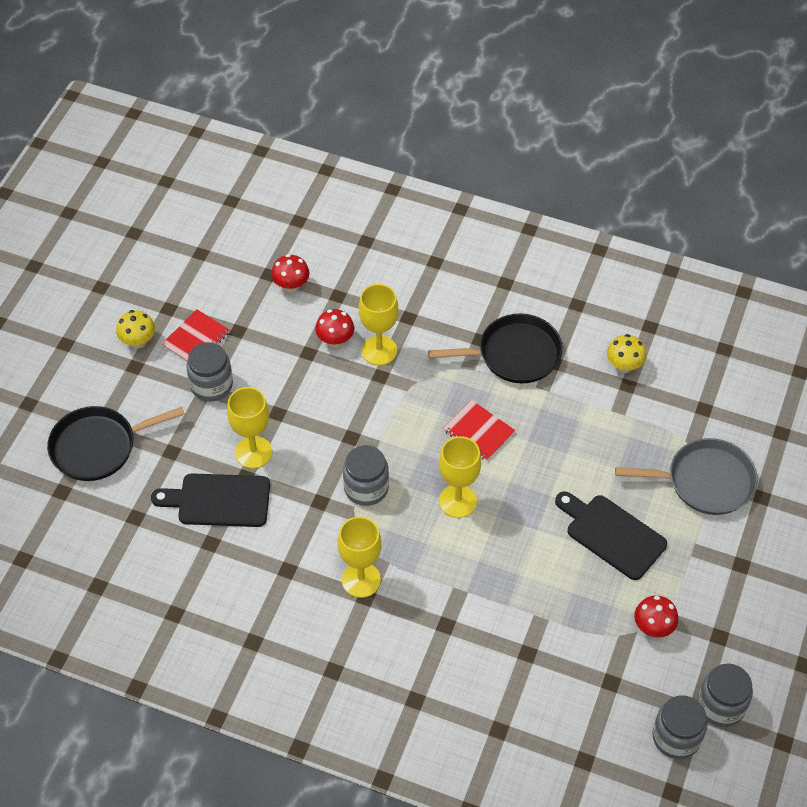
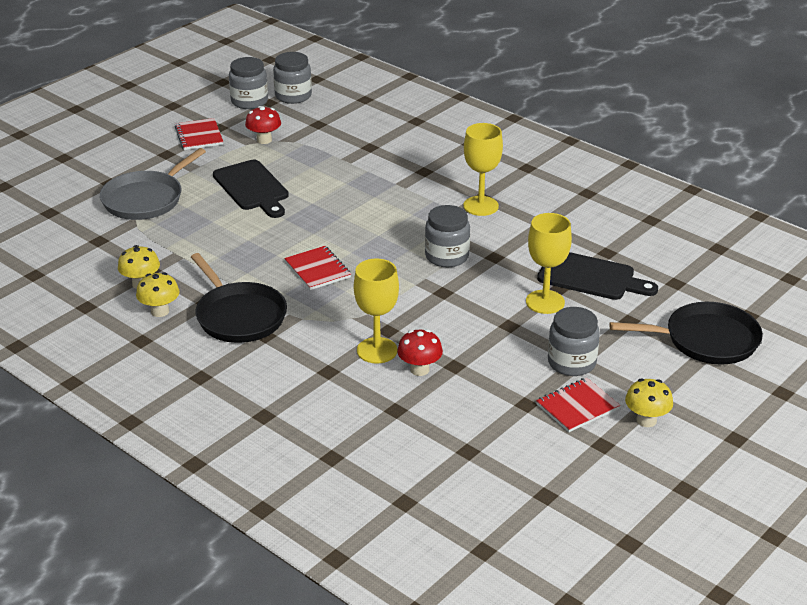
camera: 160 degrees left, 20 degrees down
red mushroom [271,254,309,292] -> none
black pan [428,314,563,383] -> black pan turned 135 degrees counterclockwise [191,253,287,343]
yellow goblet [439,436,481,518] -> none
grey pan [615,438,758,515] -> grey pan turned 75 degrees counterclockwise [100,148,206,220]
none -> yellow mushroom [136,272,179,317]
none -> red notebook [175,118,223,150]

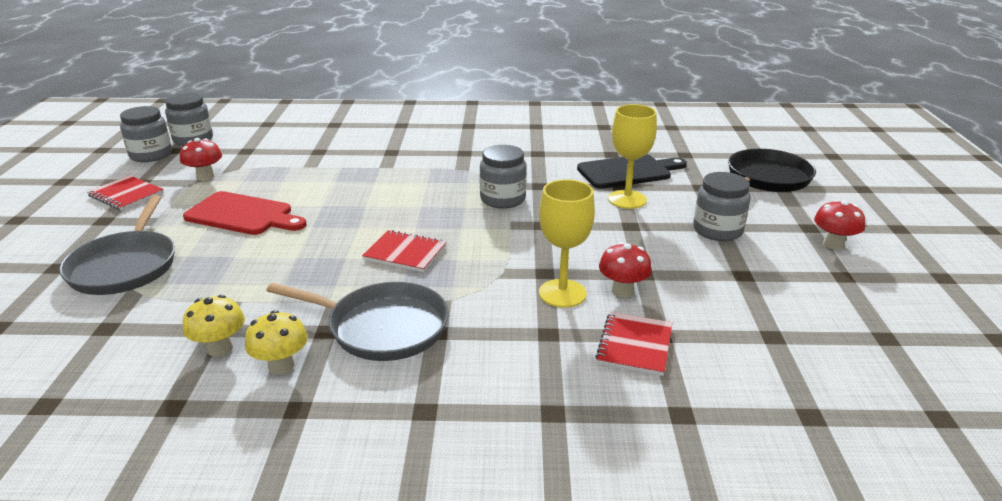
camera: 40 degrees left, 5 degrees down
black pan [191,253,287,343] -> grey pan [266,282,449,361]
black cutting board [213,160,289,218] -> red cutting board [183,191,306,235]
yellow goblet [463,123,503,216] -> none
red notebook [536,378,620,432] -> red notebook moved to [595,312,672,376]
yellow mushroom [625,379,673,427] -> red mushroom [814,200,865,250]

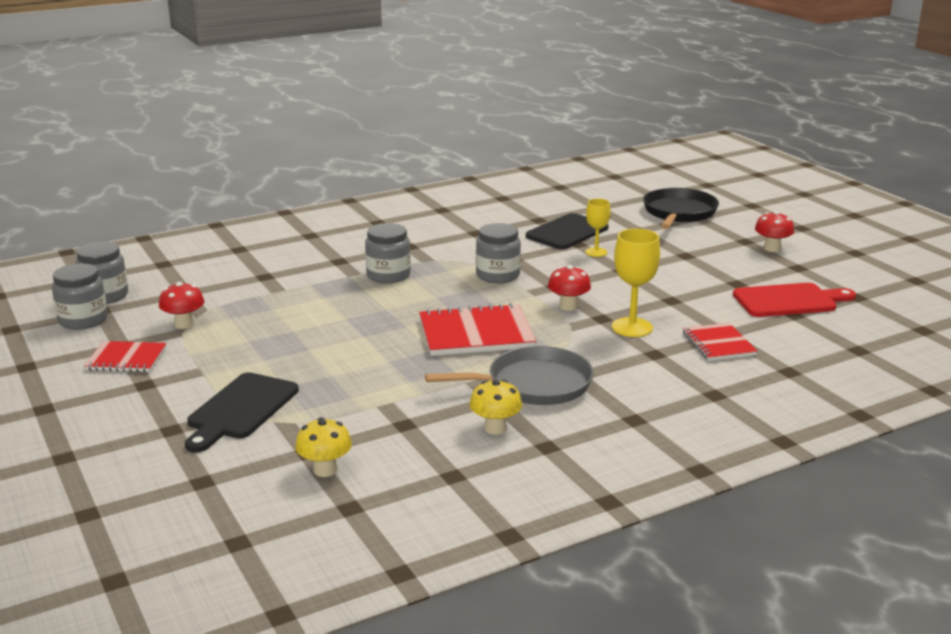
camera: 30 degrees left, 5 degrees down
grey pan [59,195,175,295] -> black cutting board [185,372,299,453]
red cutting board [183,191,306,235] -> red cutting board moved to [733,283,856,317]
yellow mushroom [183,295,245,357] -> yellow mushroom moved to [295,417,352,477]
red notebook [362,230,446,272] -> red notebook [419,303,536,356], size x1.65
red mushroom [599,242,652,297] -> red mushroom moved to [548,265,591,311]
yellow goblet [608,104,657,209] -> yellow goblet [585,199,611,257], size x0.62
grey jar [693,172,751,241] -> grey jar moved to [365,223,411,283]

